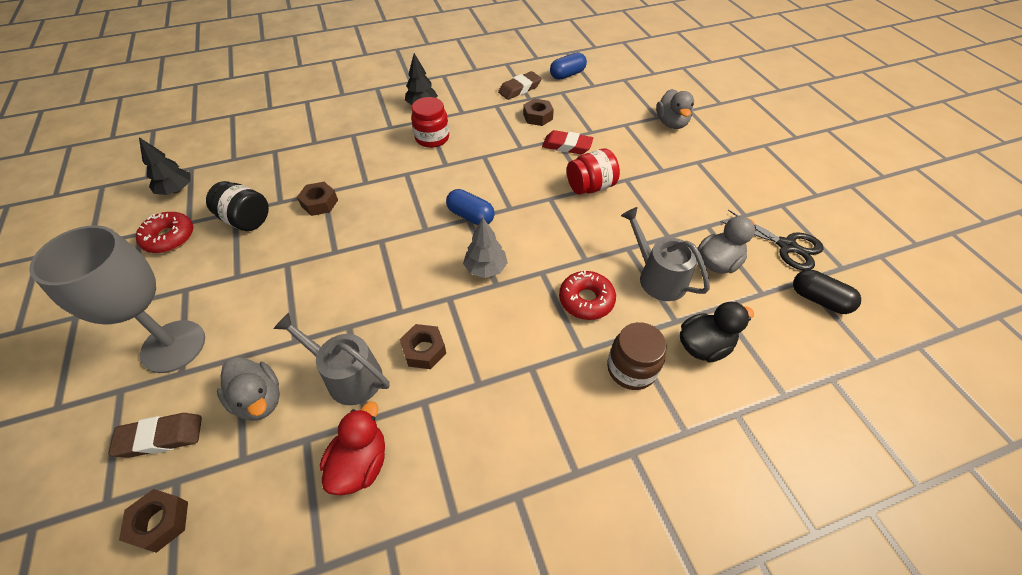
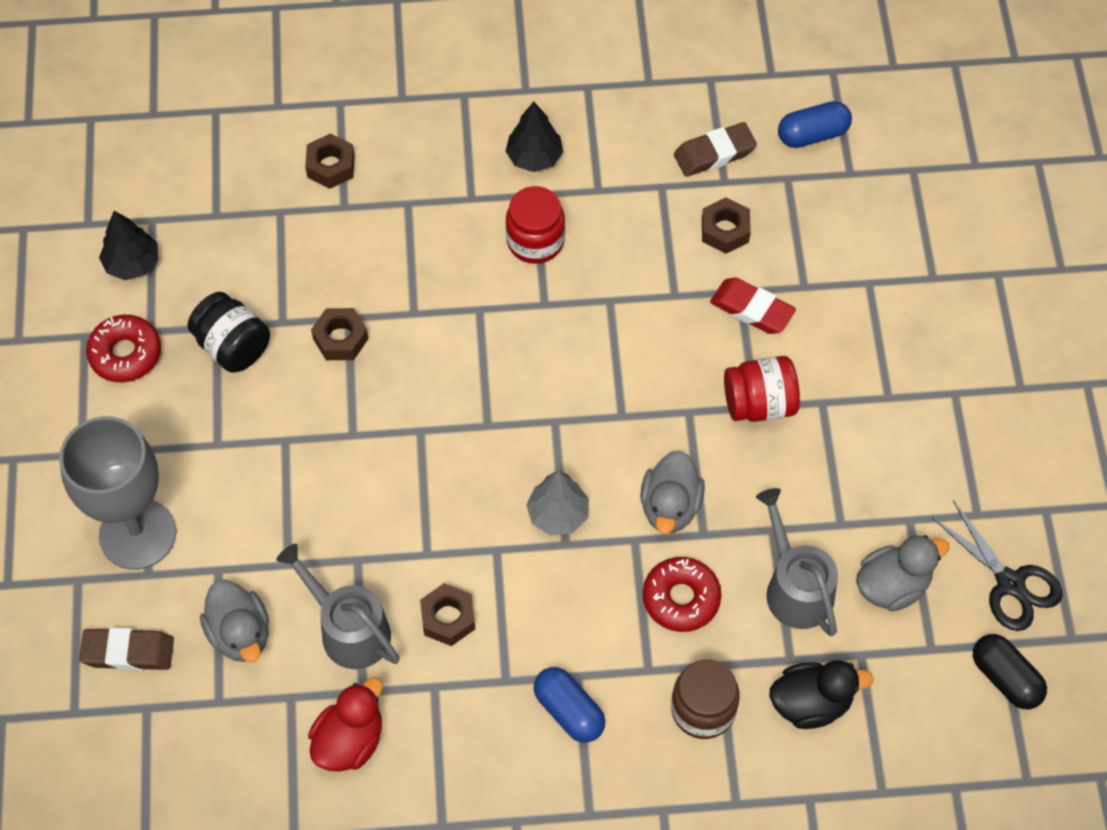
camera: 15 degrees right, 10 degrees up
brown nut [119,489,188,553] -> brown nut moved to [305,133,355,189]
blue capsule [446,189,495,225] -> blue capsule moved to [534,667,605,743]
grey duck [656,89,694,129] -> grey duck moved to [640,450,705,534]

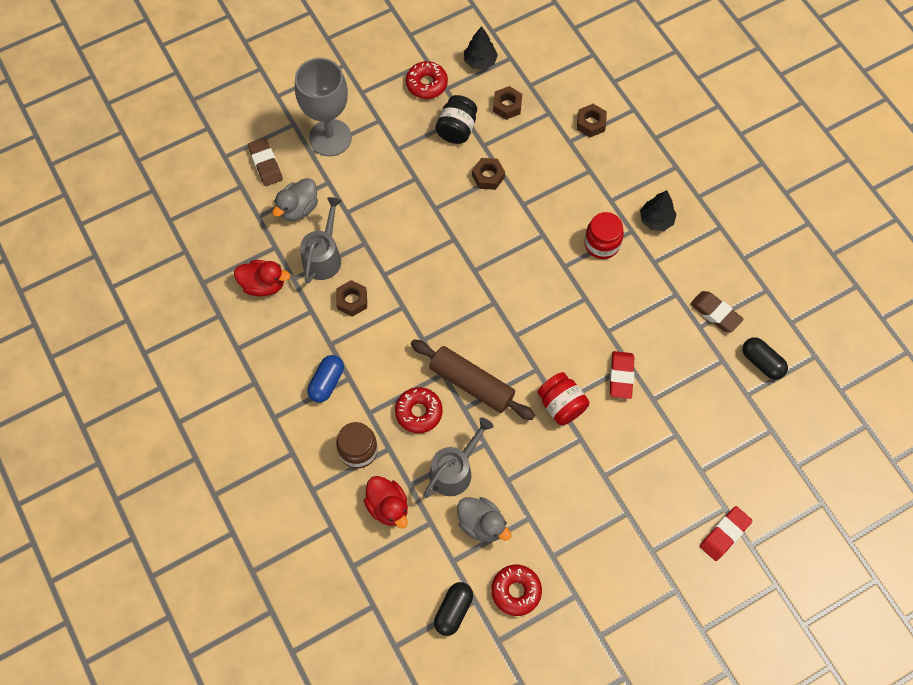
camera: 65 degrees right, 5 degrees up
grey tree [526,470,589,536] -> none
grey duck [640,450,705,534] -> brown rolling pin [411,339,535,420]
brown nut [702,197,751,254] -> brown nut moved to [493,86,522,120]
black duck [769,660,873,729] -> red duck [364,476,408,529]
blue capsule [778,101,852,148] -> black capsule [742,337,788,380]
black scissors [932,500,1063,631] -> red donut [491,565,542,616]
none -> red eraser [700,506,752,561]

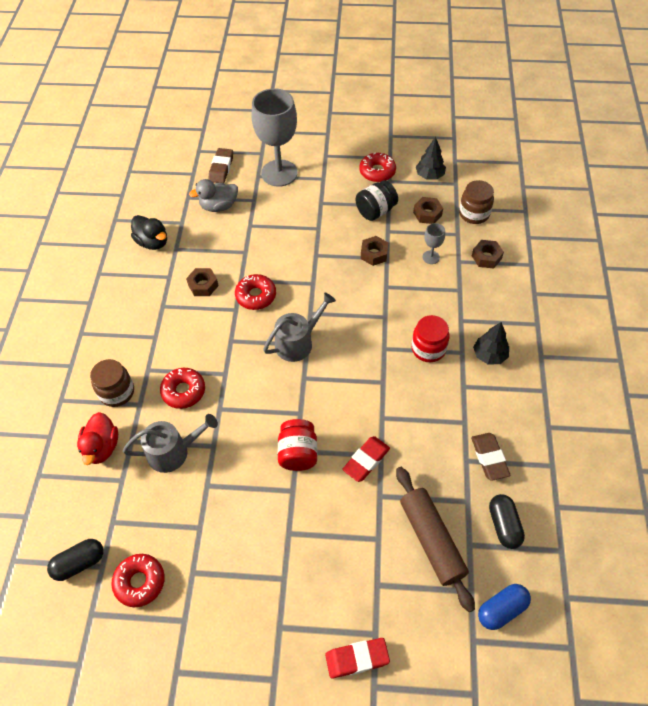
camera: 35 degrees right, 10 degrees down
red duck [234,260,290,296] -> black duck [131,215,167,250]
grey watering can [300,197,342,284] -> grey watering can moved to [263,292,336,362]
blue capsule [308,355,344,403] -> blue capsule moved to [478,584,531,630]
brown rolling pin [411,339,535,420] -> brown rolling pin moved to [396,467,475,612]
grey duck [457,497,512,542] -> none
none -> red donut [235,274,276,310]
none -> grey goblet [423,223,445,264]
none -> brown jar [459,180,494,224]

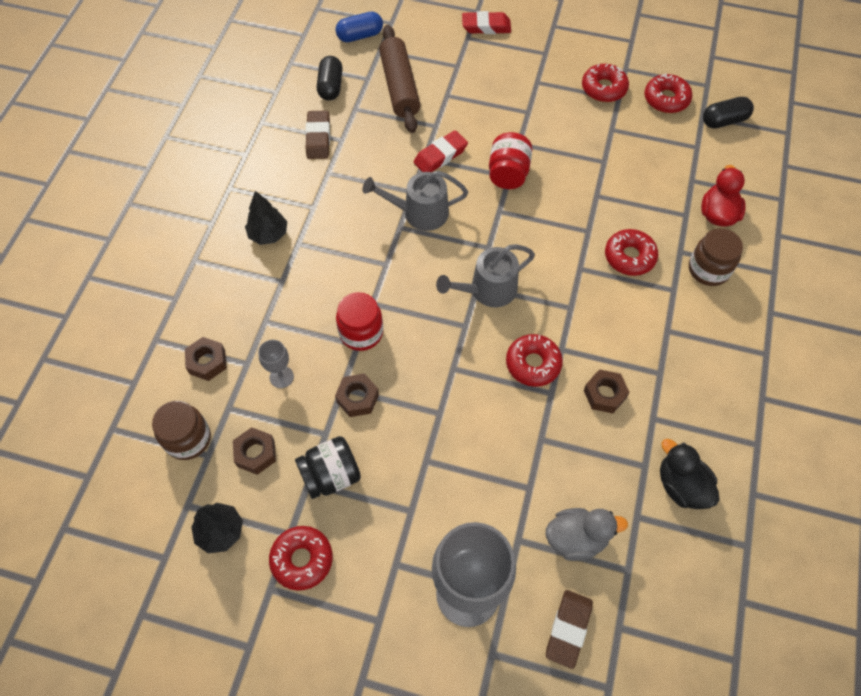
camera: 170 degrees left, 5 degrees up
grey watering can [123,414,218,473] -> grey watering can moved to [362,171,468,231]
red jar [411,315,450,362] -> red jar moved to [336,292,383,351]
none -> red donut [582,64,629,102]

